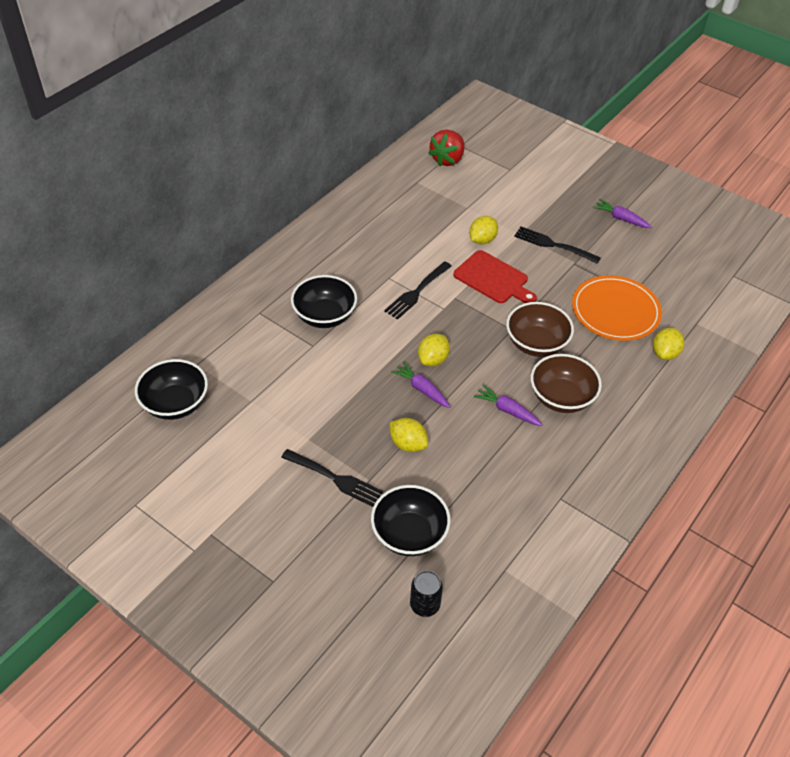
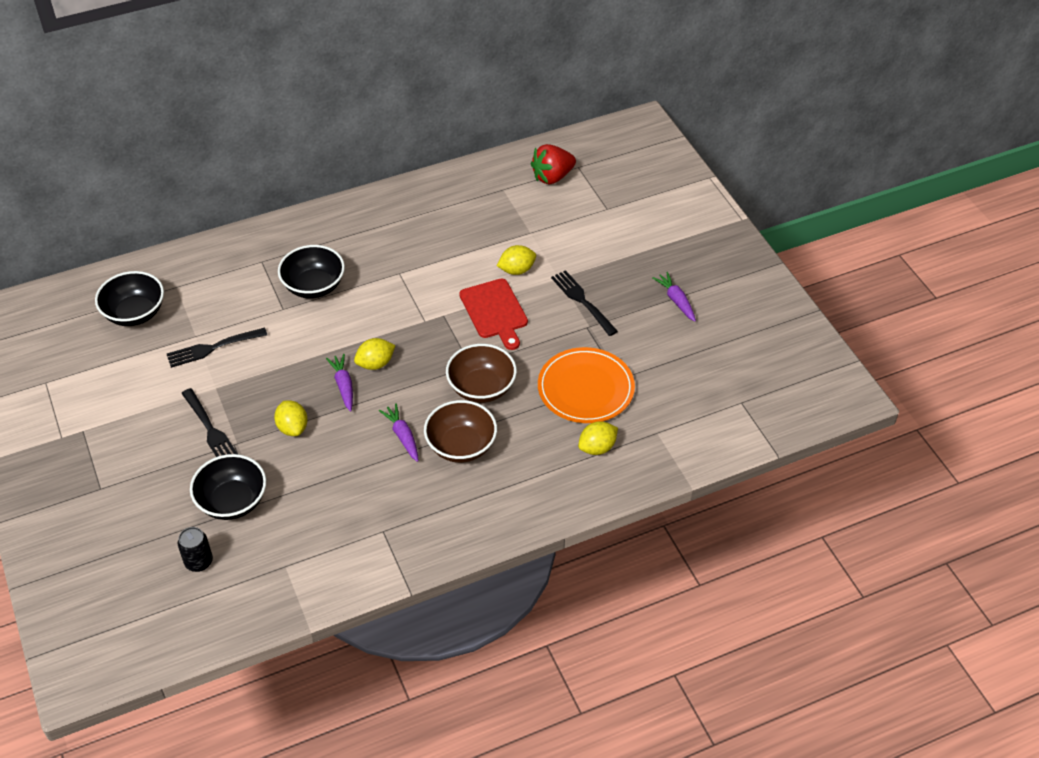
camera: 30 degrees right, 0 degrees up
black fork [384,261,452,319] -> black fork moved to [167,328,267,368]

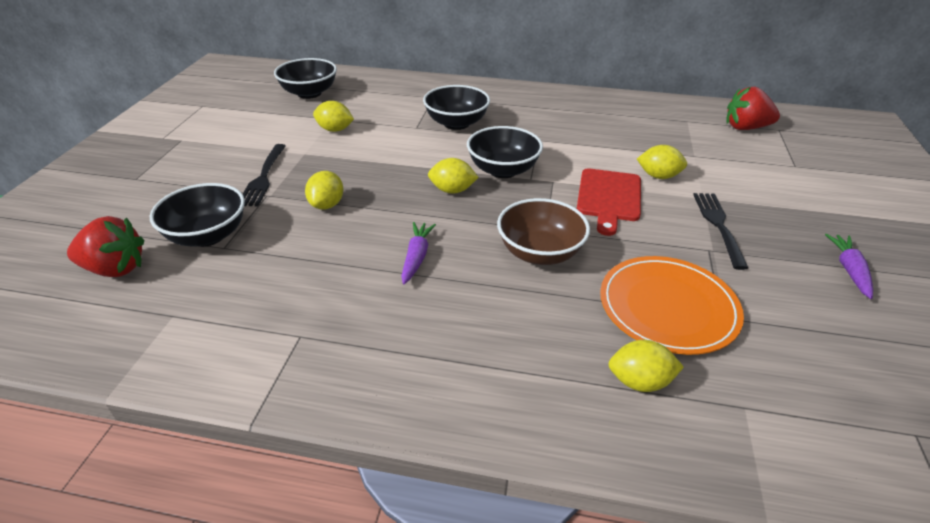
camera: 35 degrees right, 10 degrees down
black fork [167,328,267,368] -> yellow lemon [313,101,354,132]
black can [178,527,213,572] -> red strawberry [67,216,144,277]
purple carrot [326,354,353,412] -> none
brown bowl [424,400,497,463] -> none
none -> black bowl [467,126,543,178]

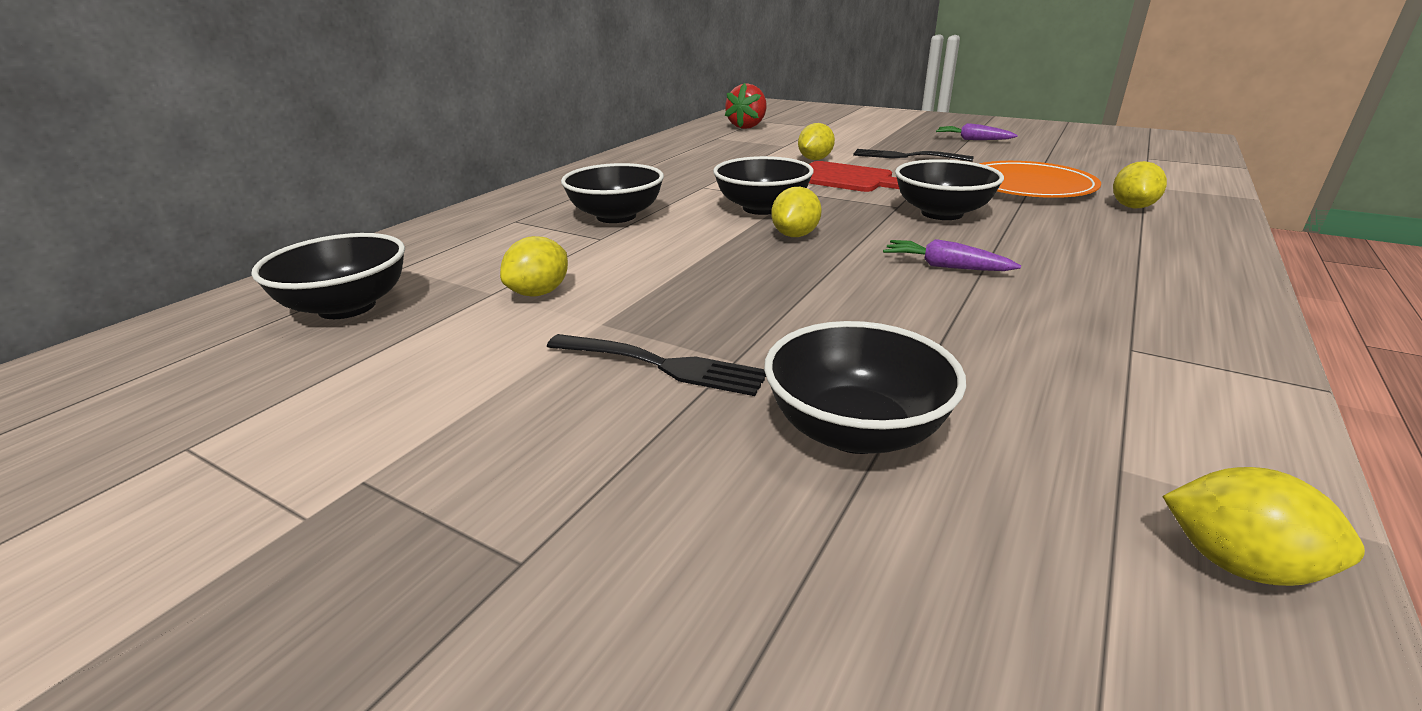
camera: 70 degrees left, 10 degrees down
red strawberry [67,216,144,277] -> none
yellow lemon [305,171,343,209] -> yellow lemon moved to [1162,467,1365,586]
brown bowl [497,198,590,265] -> black bowl [895,159,1004,220]

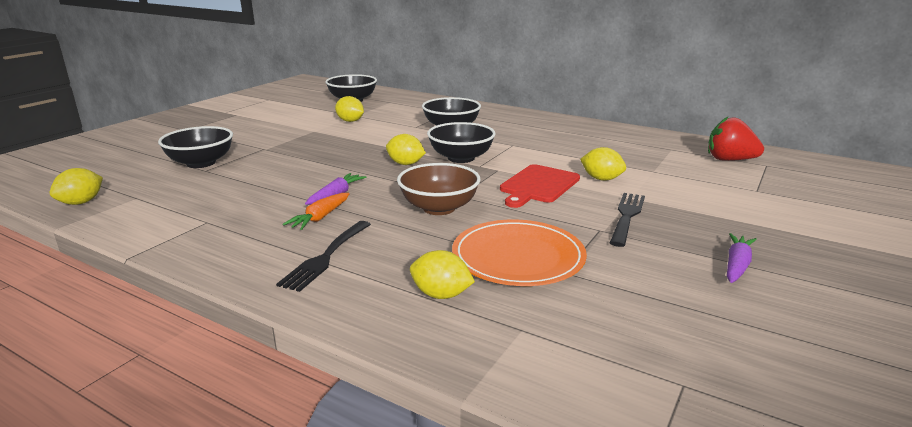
camera: 90 degrees right, 5 degrees down
black fork [547,334,766,396] -> black fork moved to [276,221,371,292]
black bowl [895,159,1004,220] -> brown bowl [397,163,481,215]
none -> orange carrot [283,193,350,230]

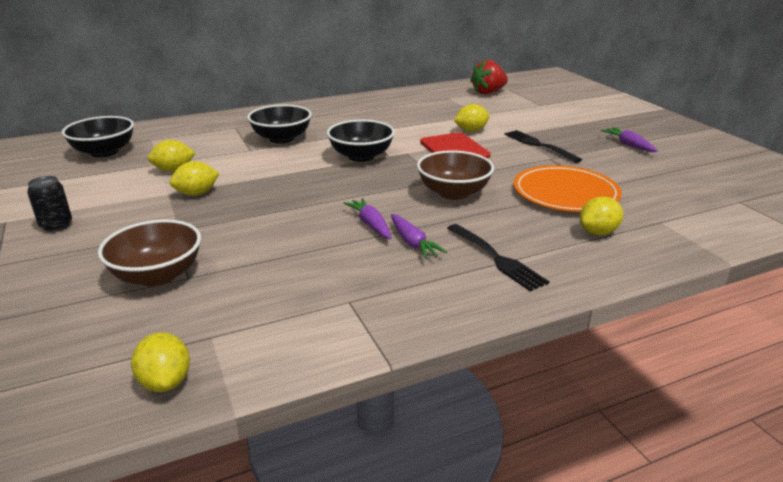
camera: 55 degrees left, 5 degrees up
black bowl [158,126,233,168] -> brown bowl [98,219,201,287]
orange carrot [283,193,350,230] -> purple carrot [391,214,447,259]
yellow lemon [386,134,426,165] -> yellow lemon moved to [170,161,219,196]
none -> black can [27,176,72,232]

